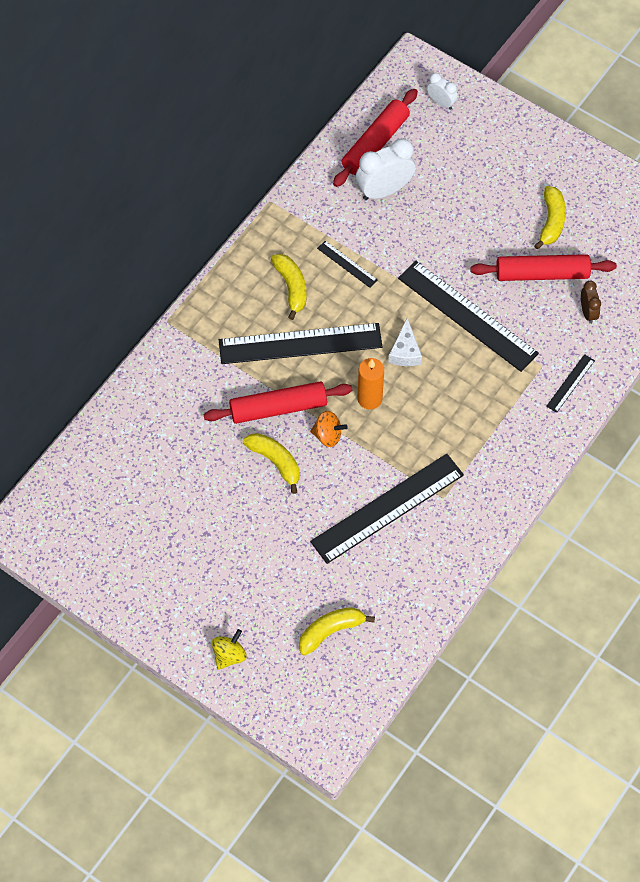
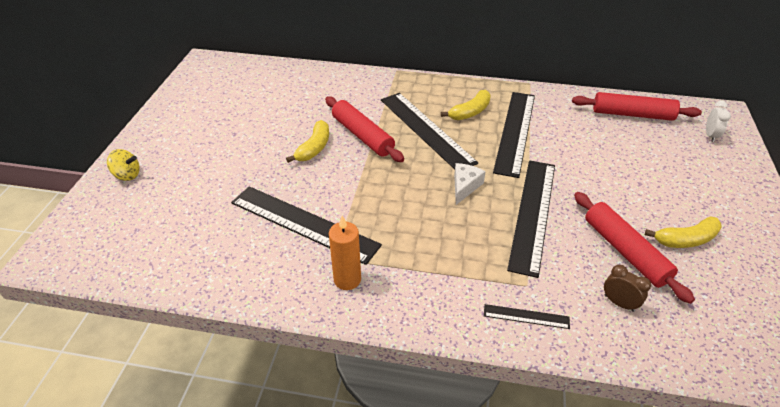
camera: 65 degrees right, 20 degrees down
yellow banana [299,607,375,656] -> none
orange spinning top [310,411,348,447] -> none
black ruler [317,241,377,288] -> black ruler [493,92,535,178], size x2.27
white clock [356,138,415,200] -> none
orange candle [358,358,384,409] -> orange candle moved to [329,215,361,290]
white cheese [388,318,422,366] -> white cheese turned 135 degrees clockwise [454,163,486,205]
brown clock [581,281,601,324] -> brown clock turned 105 degrees counterclockwise [604,265,651,312]

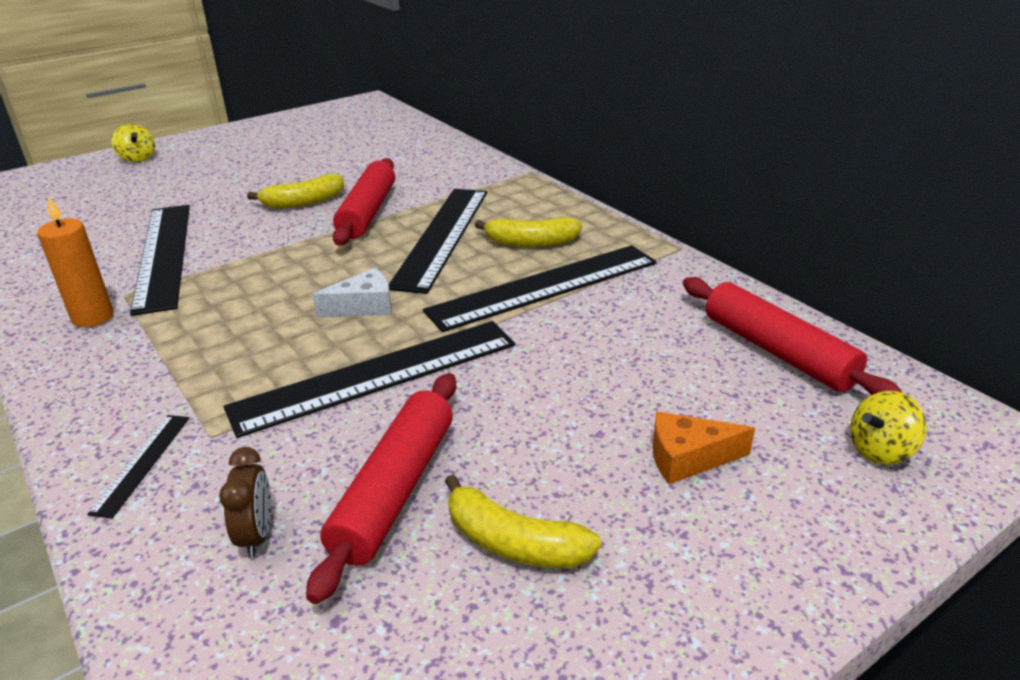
camera: 45 degrees right, 10 degrees down
black ruler [484,304,570,329] -> black ruler turned 45 degrees clockwise [87,415,189,518]
white clock [706,101,731,142] -> yellow spinning top [850,391,927,465]
none -> orange cheese [652,412,755,484]

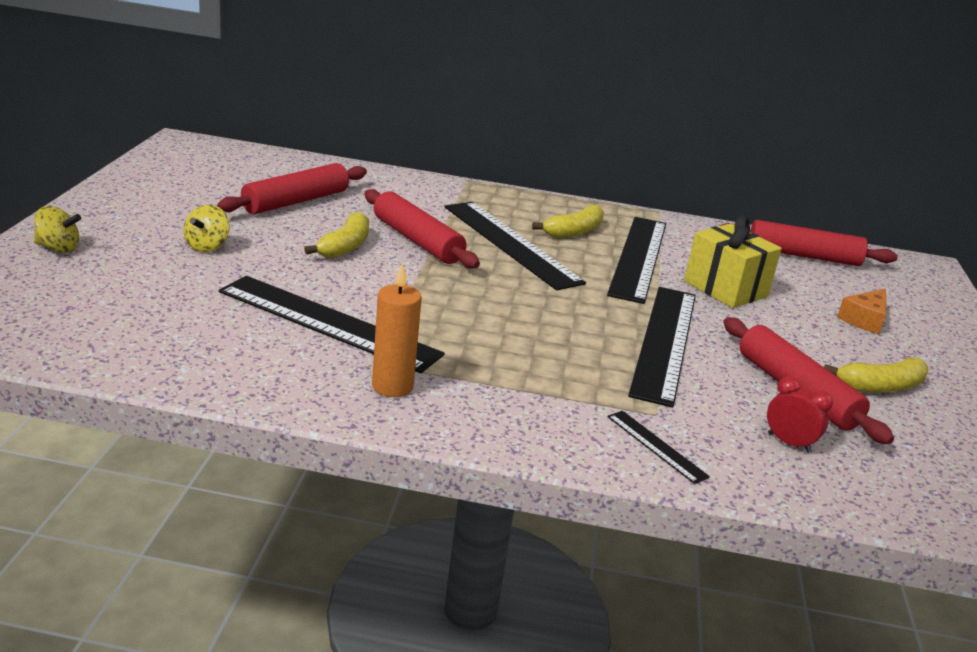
camera: 50 degrees left, 5 degrees down
brown clock [219,447,271,558] -> red clock [767,376,833,453]
white cheese [312,268,392,317] -> none
yellow spinning top [850,391,927,465] -> yellow spinning top moved to [184,205,230,252]
none -> red rolling pin [217,163,367,214]
none -> yellow gift [684,216,782,308]

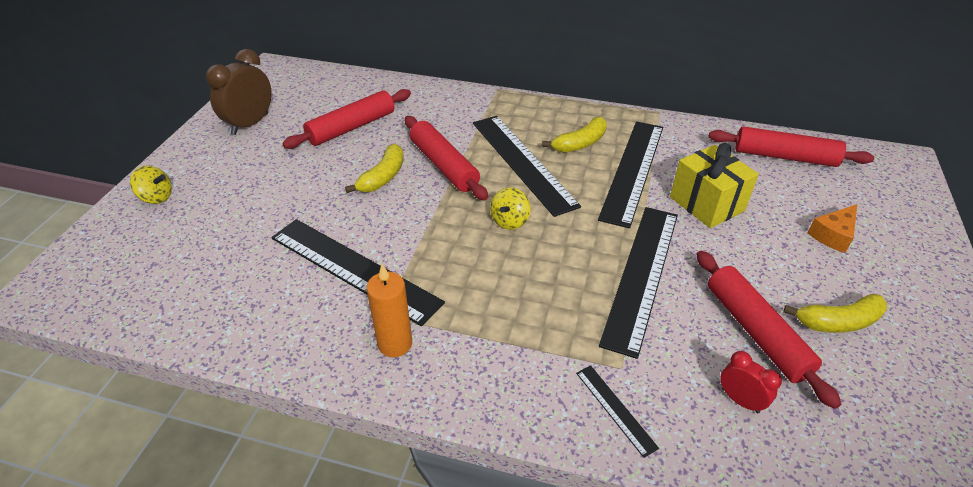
camera: 10 degrees right, 15 degrees up
yellow spinning top [184,205,230,252] -> yellow spinning top moved to [490,188,530,230]
none -> brown clock [206,49,271,135]

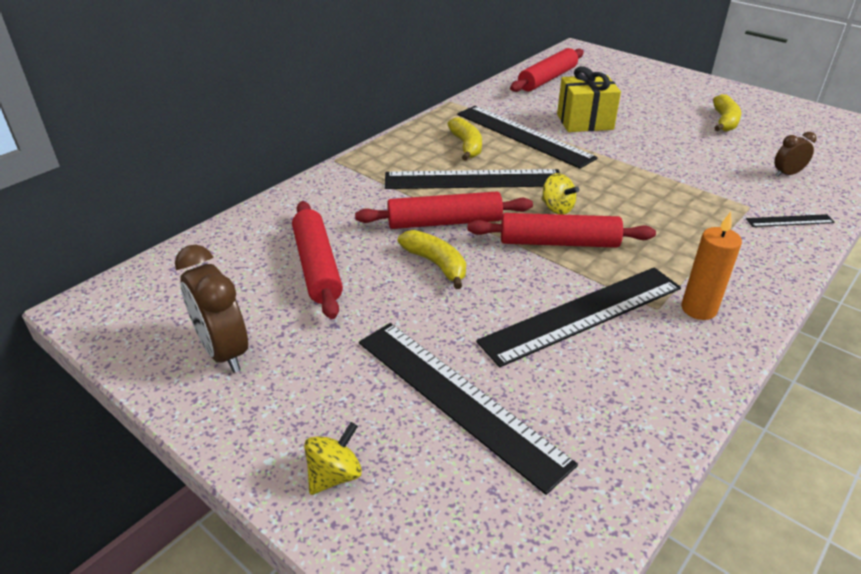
camera: 65 degrees left, 5 degrees down
black ruler [599,207,678,359] -> black ruler moved to [359,323,578,495]
red rolling pin [696,251,841,409] -> red rolling pin moved to [468,213,656,248]
red clock [720,351,782,413] -> brown clock [774,132,817,177]
orange cheese [807,204,857,253] -> none

